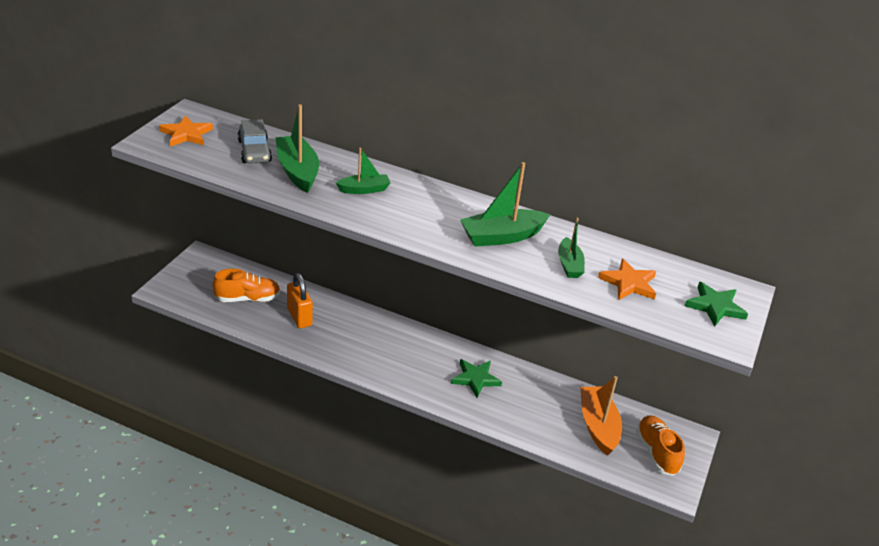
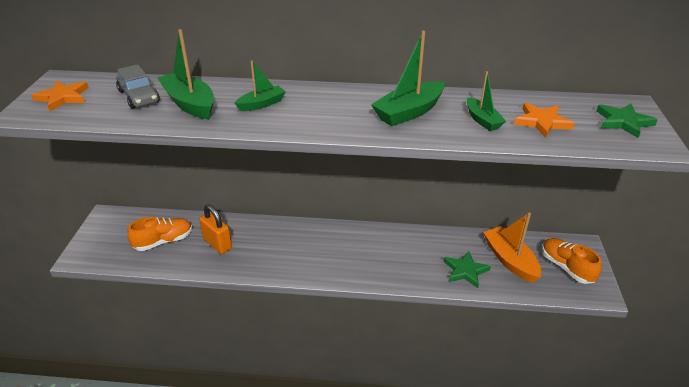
camera: 15 degrees left, 0 degrees up
green star [451,359,502,397] -> green star moved to [443,251,491,288]

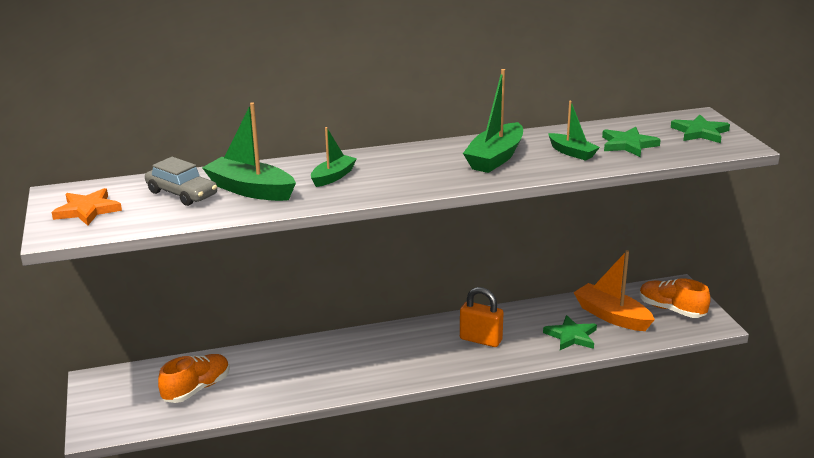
camera: 20 degrees left, 10 degrees down
orange padlock [199,204,232,254] -> orange padlock moved to [460,287,504,347]
orange star [514,103,575,138] -> green star [602,127,661,157]

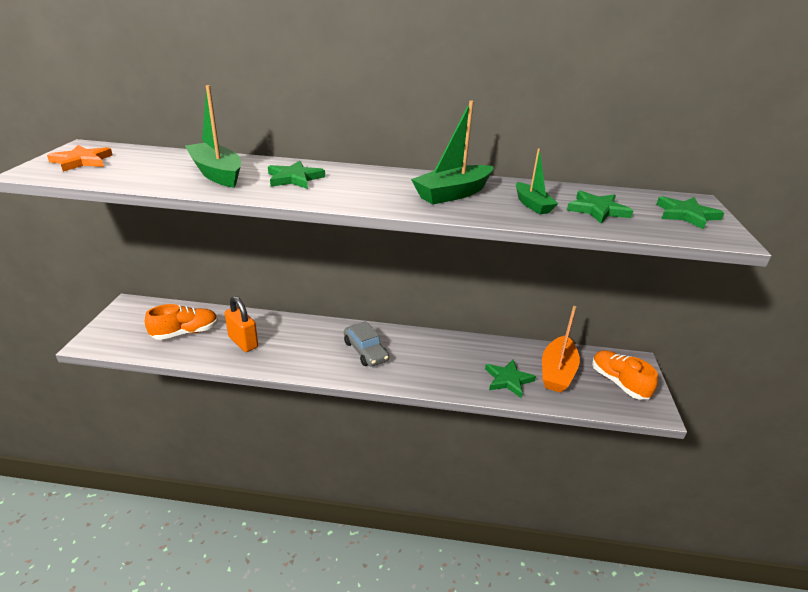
camera: 20 degrees right, 5 degrees up
grey car [145,157,217,206] -> grey car moved to [344,321,389,366]
green boat [311,127,357,187] -> green star [268,161,325,189]
orange padlock [460,287,504,347] -> orange padlock moved to [224,296,258,352]
orange boat [573,250,655,331] -> orange boat turned 135 degrees counterclockwise [542,306,580,393]

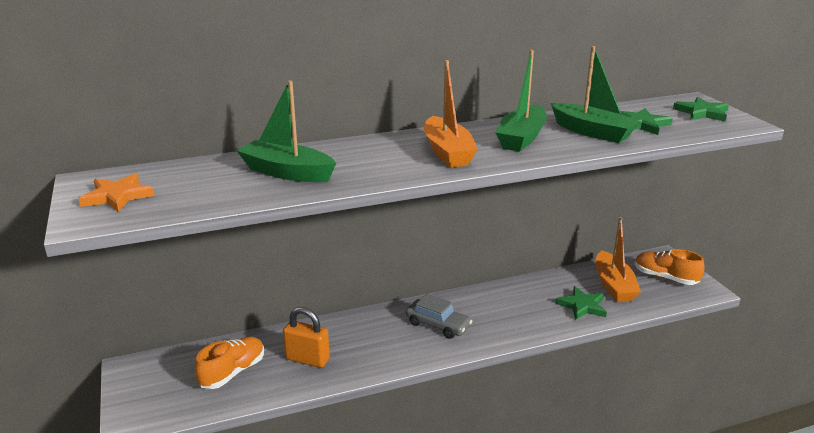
camera: 25 degrees left, 5 degrees down
green star [268,161,325,189] -> none
green boat [516,148,558,214] -> green boat [551,46,641,143], size x1.66
none -> orange boat [424,60,478,168]

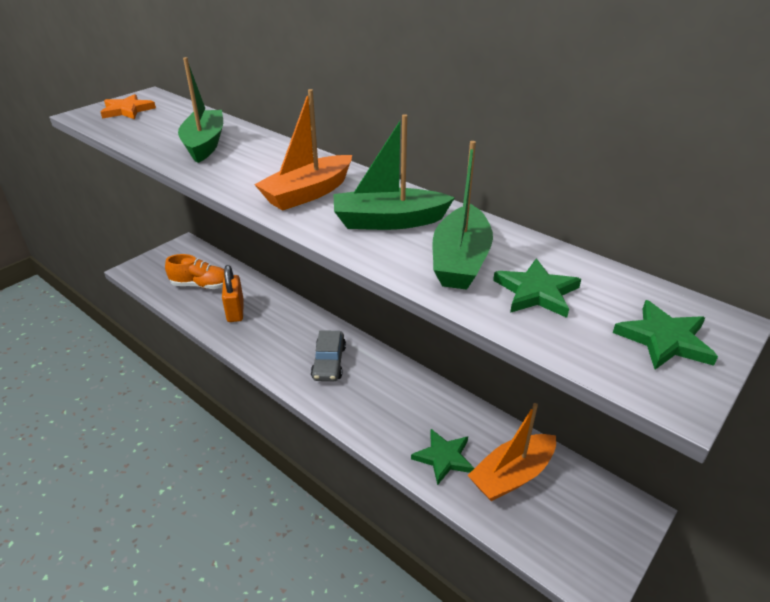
camera: 60 degrees right, 10 degrees up
orange shoe [635,249,704,285] -> none

